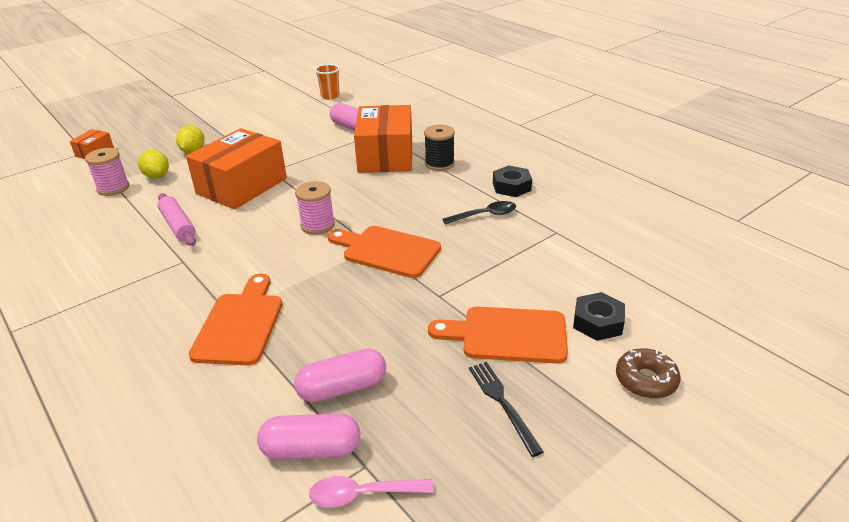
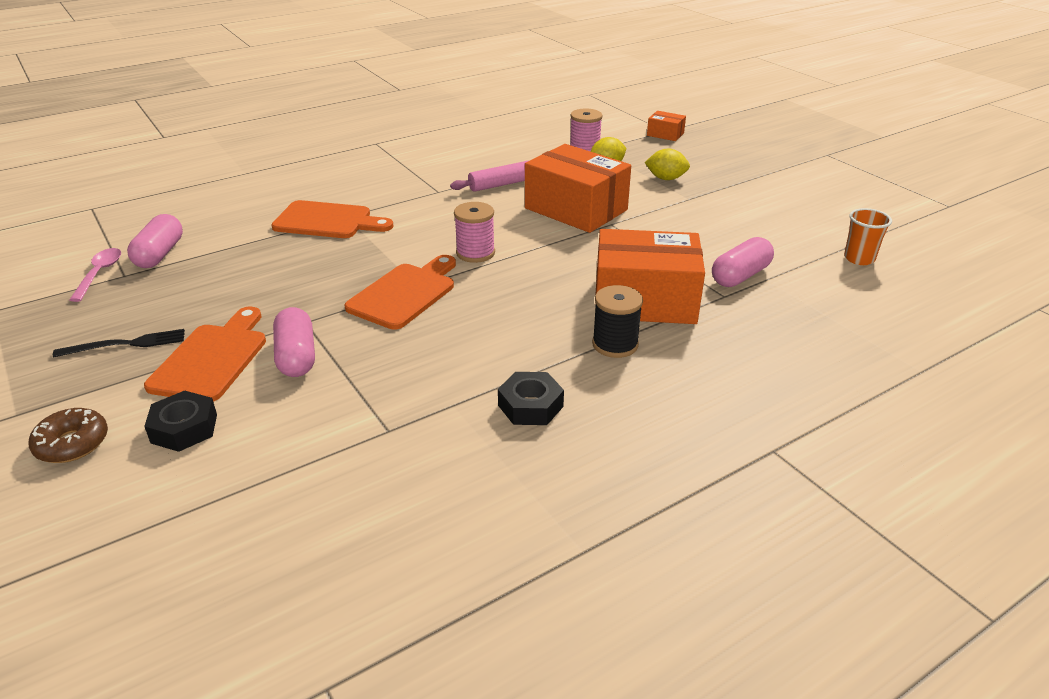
camera: 95 degrees right, 0 degrees up
pink capsule [294,348,386,402] -> pink capsule moved to [273,307,315,377]
black spoon [443,201,516,225] -> none

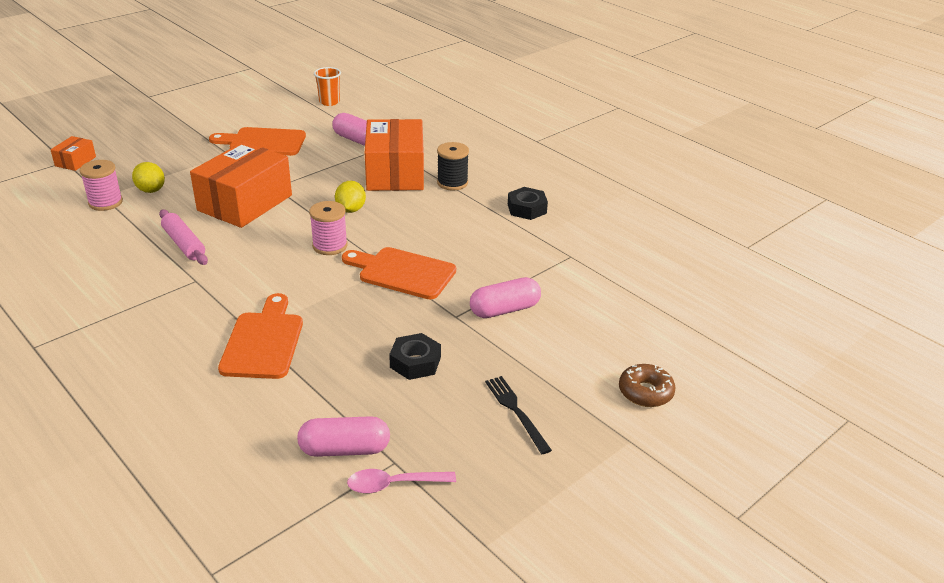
camera: 100 degrees left, 0 degrees up
orange cutting board [144,307,266,402] -> orange cutting board moved to [209,127,306,156]
black nut [144,391,217,452] -> black nut moved to [389,333,441,380]
yellow lemon [645,149,690,180] -> yellow lemon moved to [335,181,366,213]

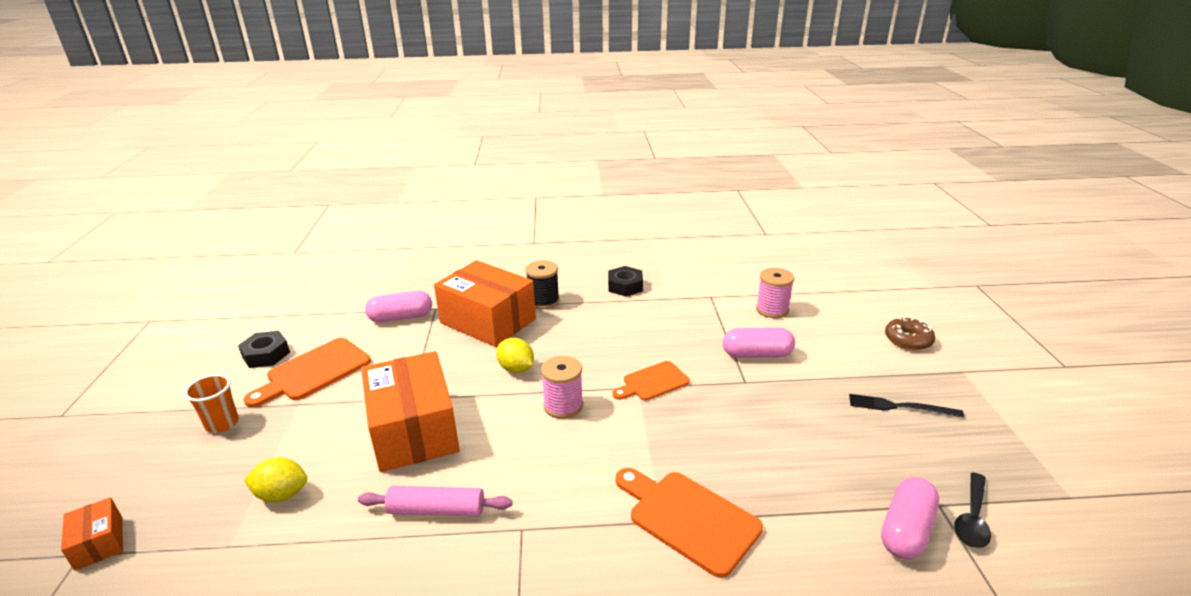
camera: 50 degrees left, 5 degrees down
pink spool [80,160,123,211] -> pink spool moved to [756,268,794,318]
orange cup [314,67,341,106] -> orange cup moved to [184,374,239,433]
orange cutting board [342,247,456,299] -> orange cutting board [612,361,690,400], size x0.65
pink spoon [347,469,456,493] -> black spoon [954,472,991,548]
black nut [389,333,441,380] -> black nut moved to [238,331,290,368]
pink capsule [470,277,541,318] -> pink capsule turned 75 degrees clockwise [723,328,795,358]

